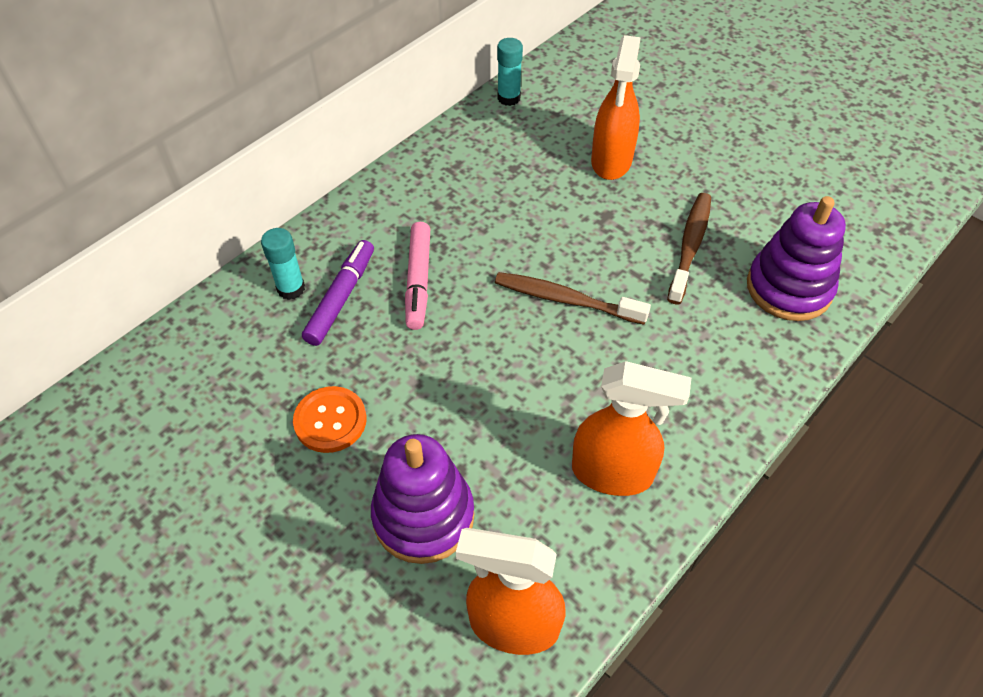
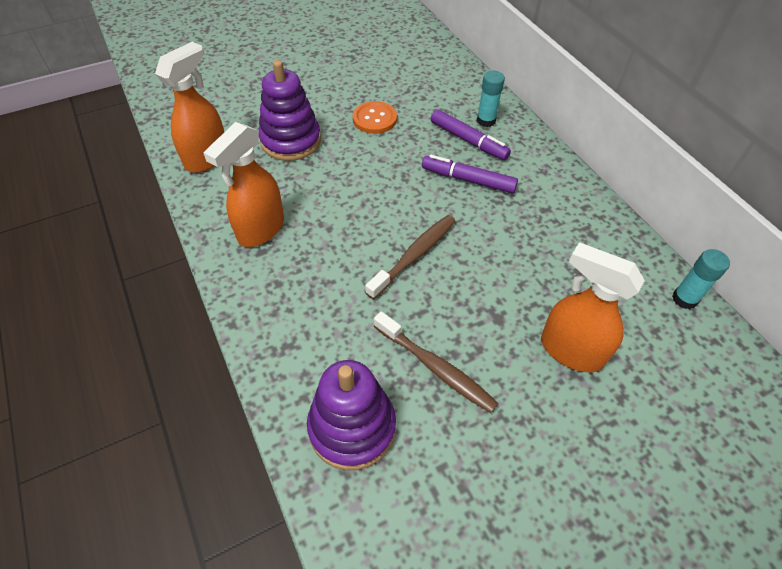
camera: 110 degrees right, 0 degrees up
pink marker [405,222,430,330] -> purple marker [422,155,518,193]

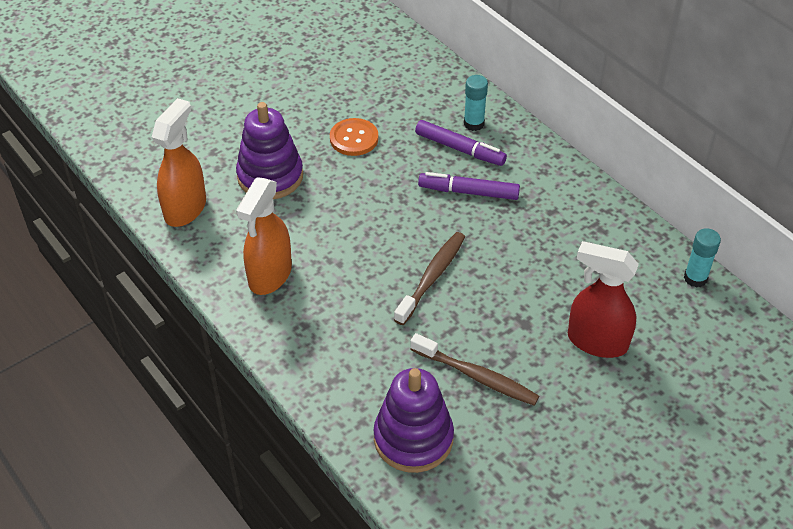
camera: 10 degrees left, 5 degrees down
orange spray bottle [541,242,645,372] -> red spray bottle [568,241,639,358]

